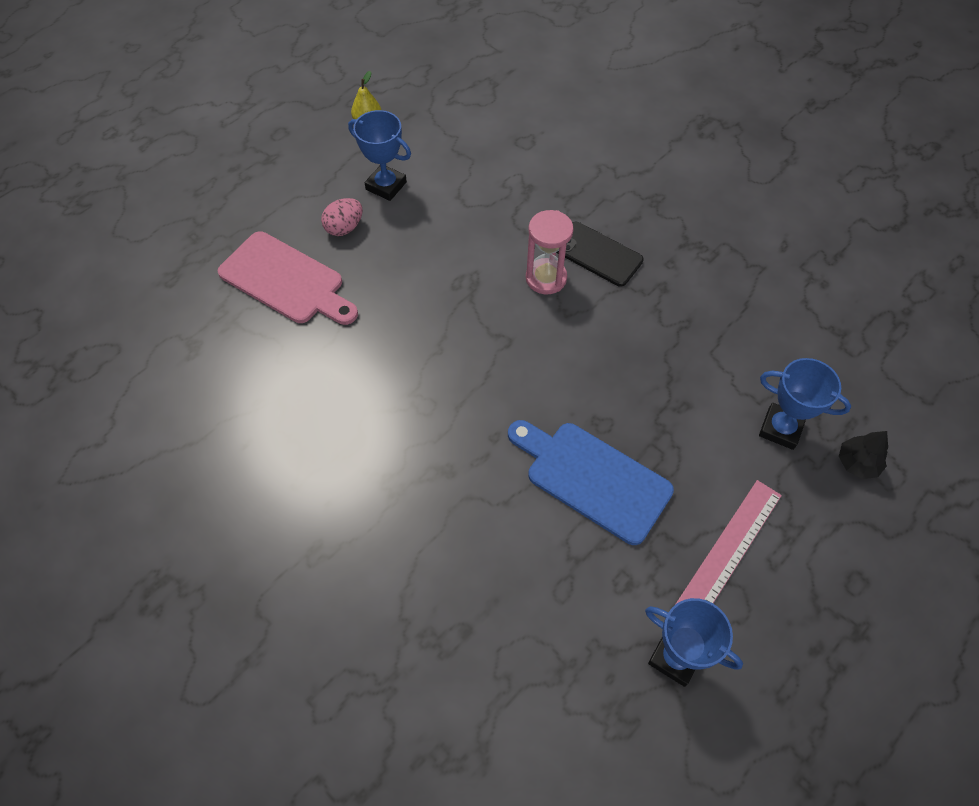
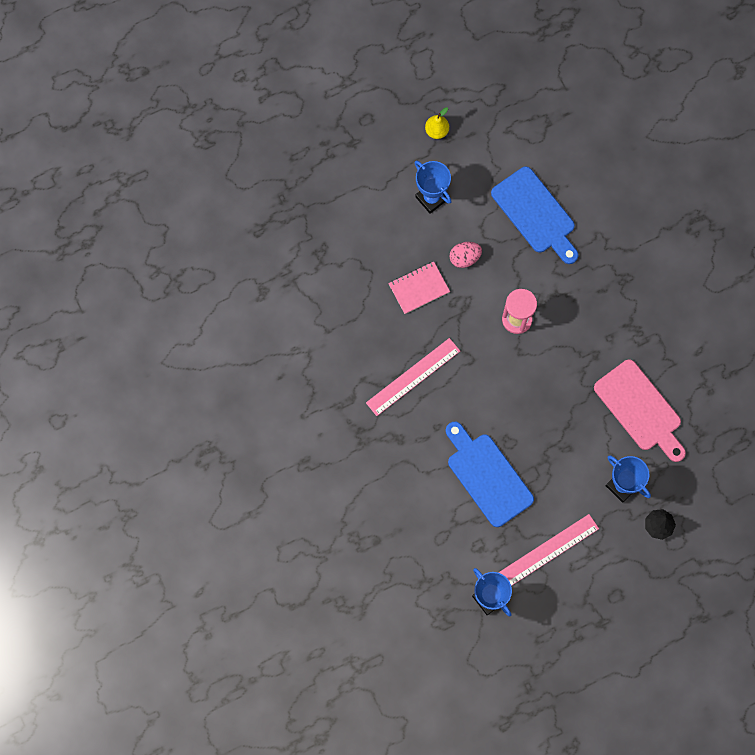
camera: 20 degrees right, 15 degrees up
pink cutting board [218,231,358,325] -> pink cutting board moved to [594,360,686,462]
pink egg [321,198,363,236] -> pink egg moved to [449,242,482,268]
black phone [556,222,644,287] -> none
none -> pink ruler [366,338,460,416]
none -> pink notebook [388,262,450,314]
none -> blue cutting board [491,167,578,264]

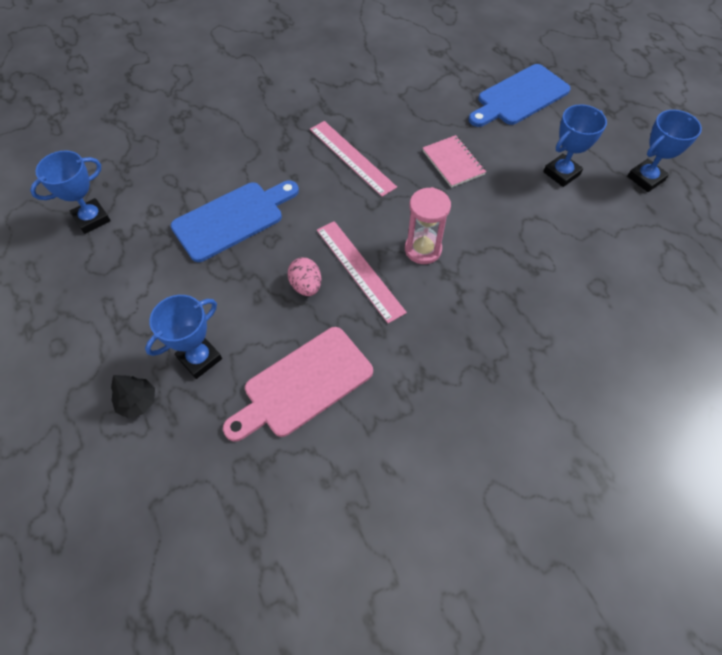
camera: 90 degrees right, 15 degrees down
yellow pear [425,107,449,139] -> blue trophy [627,110,702,192]
pink egg [449,242,482,268] -> pink egg moved to [288,257,321,296]
blue cutting board [491,167,578,264] -> blue cutting board moved to [468,64,571,127]
pink ruler [498,514,599,586] -> pink ruler moved to [317,221,407,323]

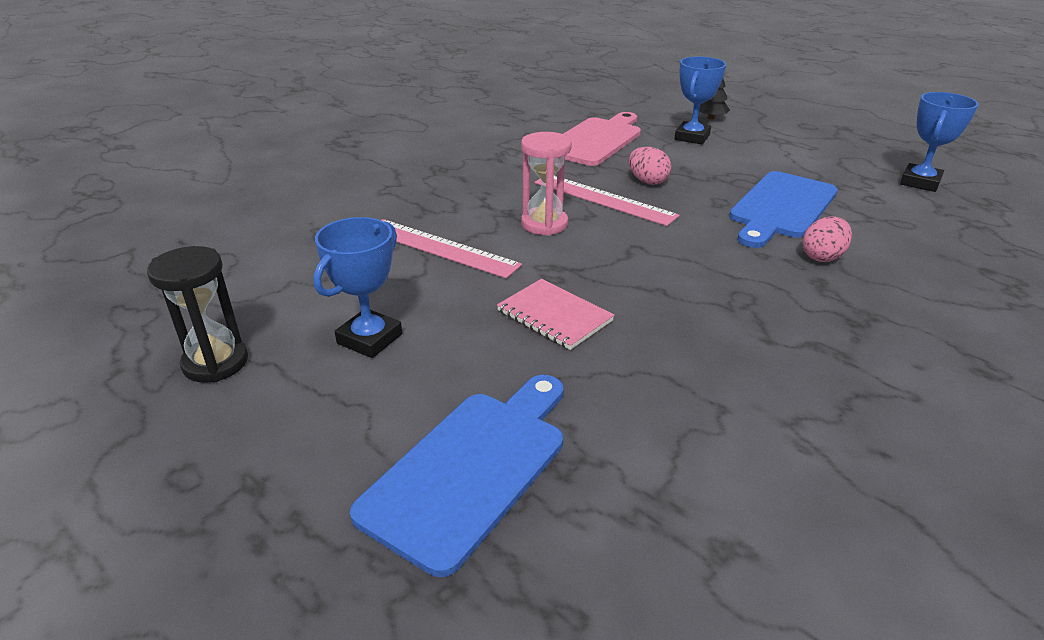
camera: 160 degrees right, 25 degrees down
pink ruler [310,121,397,197] -> pink ruler moved to [381,219,522,278]
blue trophy [627,110,702,192] -> black hourglass [147,246,248,383]
none -> pink egg [803,216,852,262]

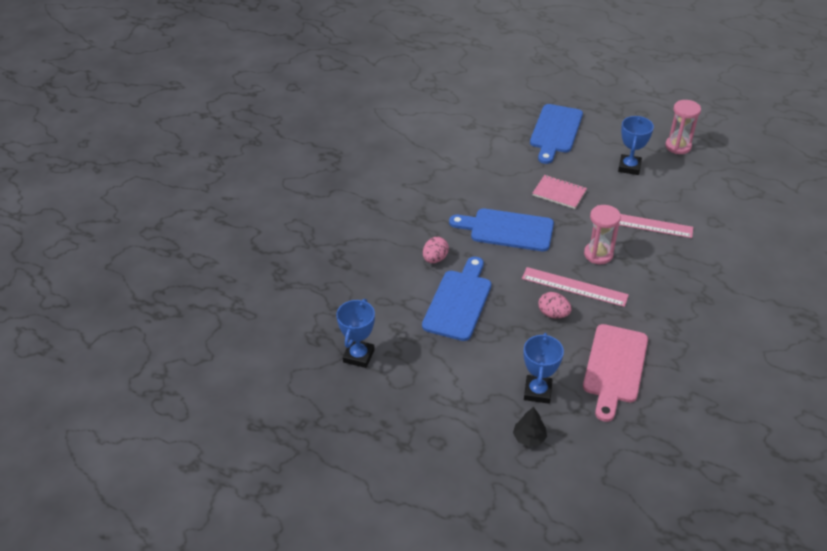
camera: 165 degrees right, 10 degrees up
black hourglass [147,246,248,383] -> pink hourglass [665,100,701,154]
none -> blue cutting board [449,208,554,251]

